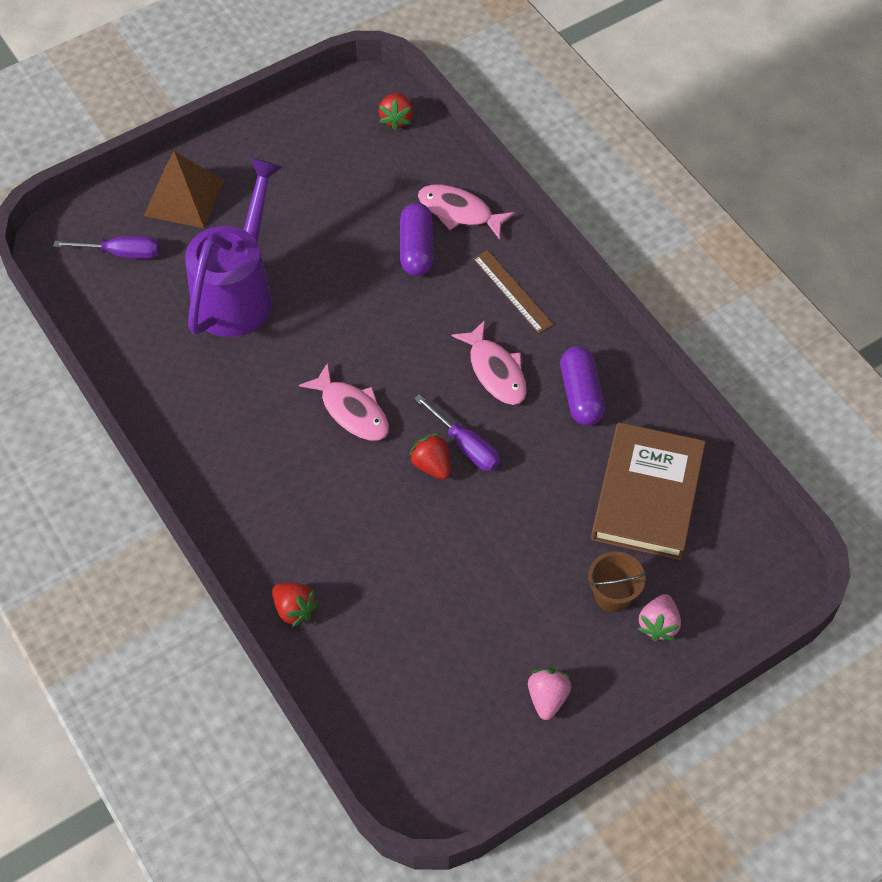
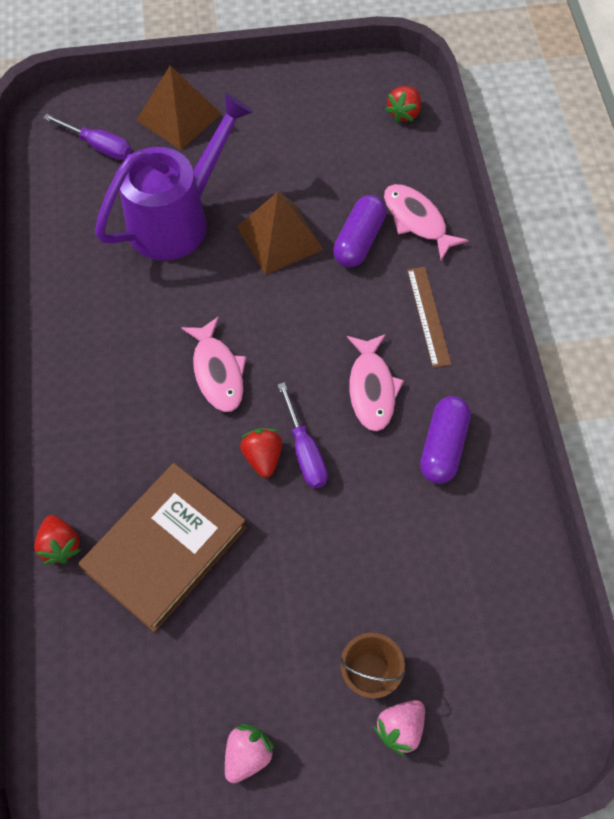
camera: 25 degrees right, 5 degrees up
brown book [591,422,706,560] -> brown book moved to [79,463,247,632]
none -> brown pyramid [237,192,324,275]

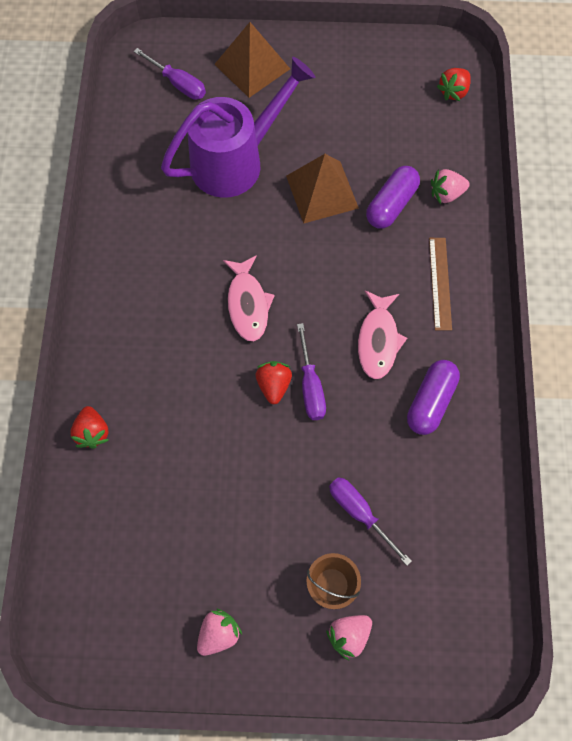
camera: 10 degrees right, 5 degrees up
brown book [79,463,247,632] -> none
pink fish [384,184,469,260] -> pink strawberry [431,169,470,204]
none -> purple screwdriver [329,477,412,566]

